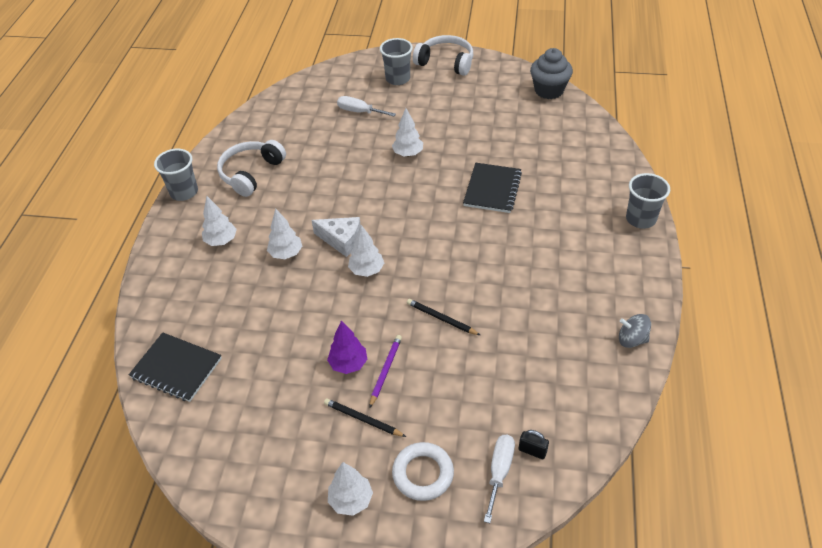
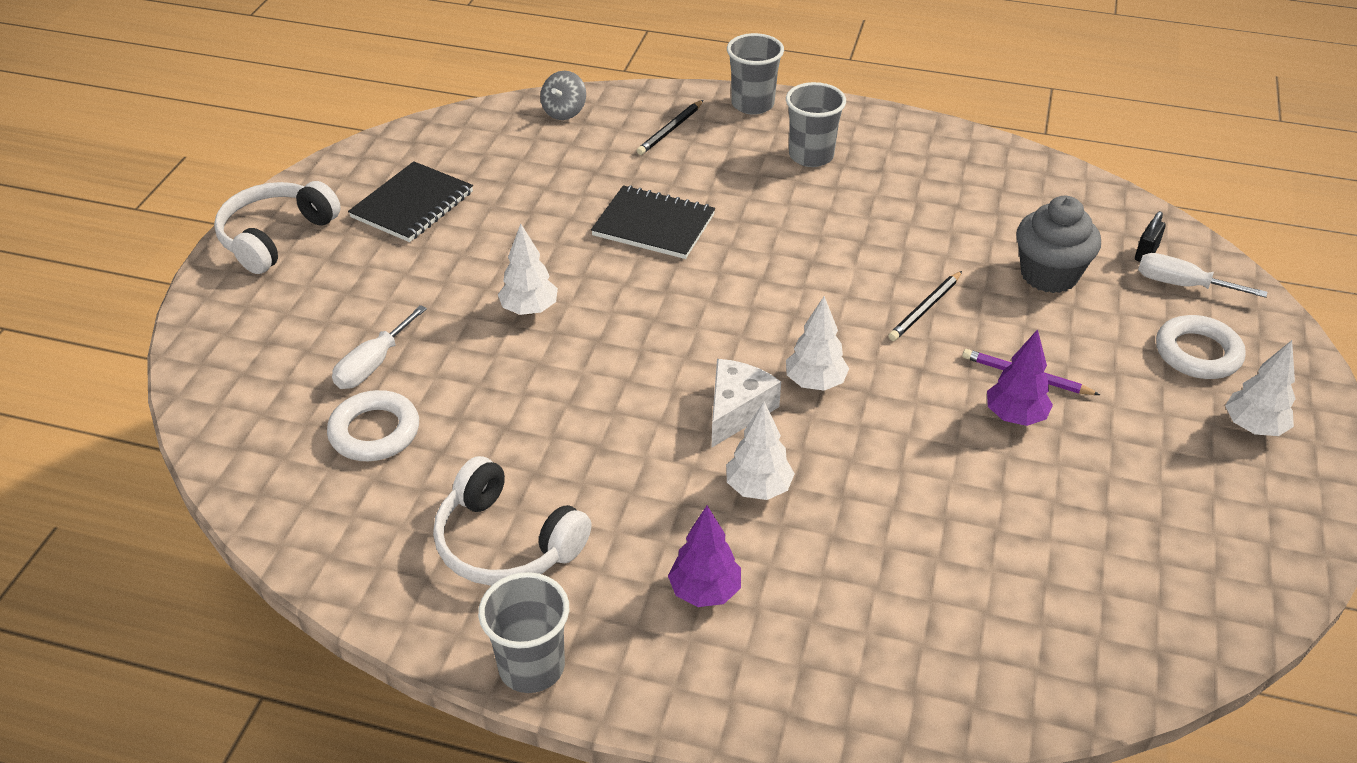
camera: 85 degrees left, 5 degrees down
black notebook [129,332,222,402] -> black notebook moved to [348,161,473,242]
white tree [202,196,237,246] -> purple tree [668,506,741,607]
black pencil [324,398,406,437] -> black pencil moved to [637,100,703,155]
grey cup [380,38,413,85] -> grey cup moved to [786,82,846,167]
grey cupcake [530,48,573,99] -> grey cupcake moved to [1016,196,1101,293]
grey spinning top [619,314,651,348] -> grey spinning top moved to [540,71,586,120]
none -> white ring [327,390,419,461]

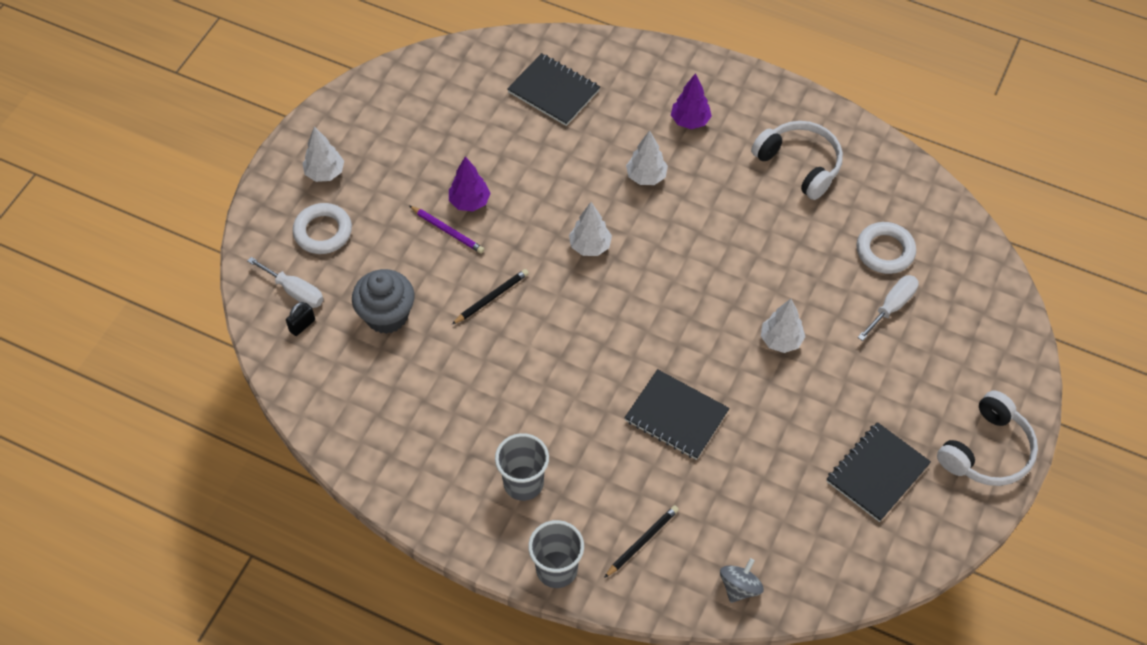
camera: 170 degrees left, 15 degrees up
grey cup [478,572,569,693] -> none
white cheese [712,359,781,447] -> none
none -> black notebook [507,53,600,126]

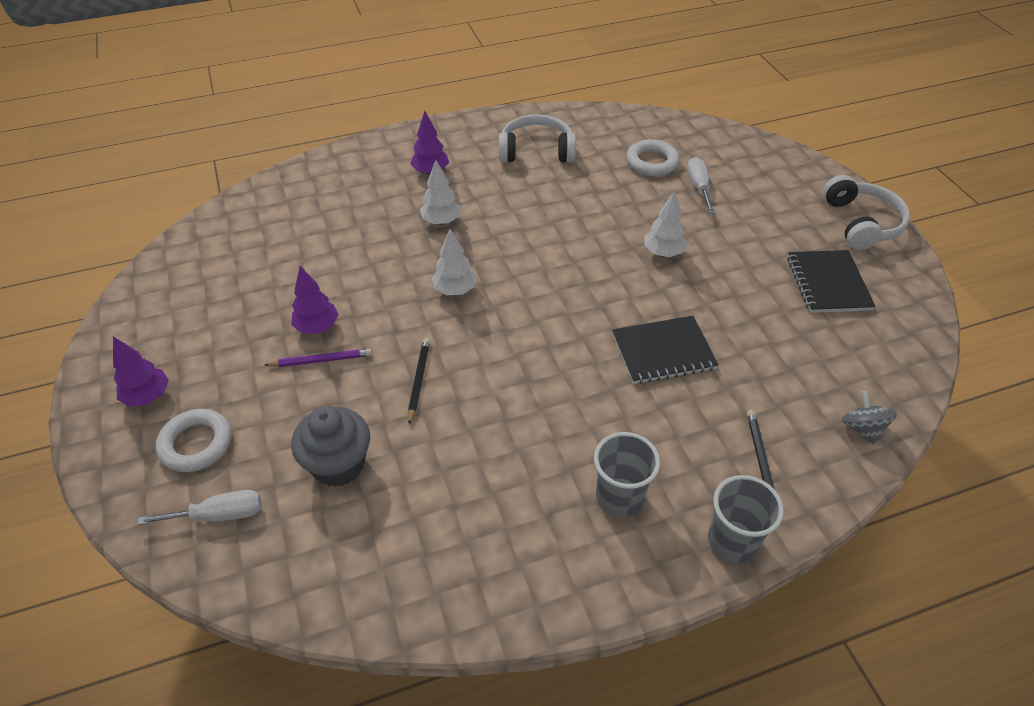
camera: 45 degrees left, 10 degrees down
black padlock [286,302,315,336] -> none
white tree [302,127,344,182] -> purple tree [113,336,169,407]
black notebook [507,53,600,126] -> none

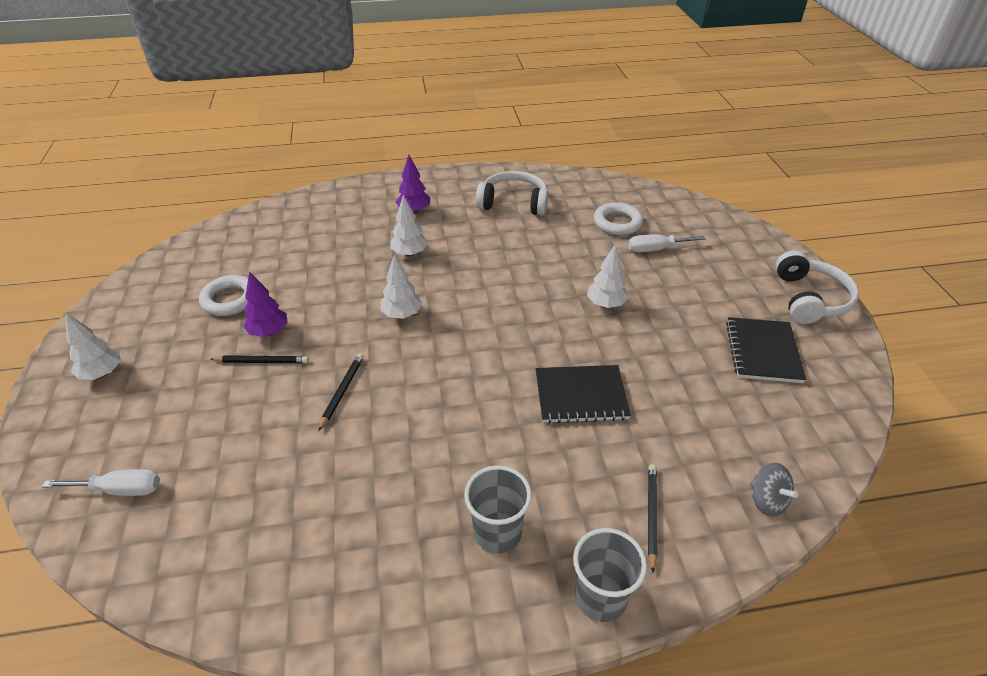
camera: 10 degrees right, 5 degrees down
purple tree [113,336,169,407] -> white tree [66,313,121,380]
white ring [156,409,231,472] -> white ring moved to [199,275,248,316]
purple pencil [265,349,372,367] -> black pencil [211,355,309,363]
grey cupcake [291,406,370,487] -> none
white screwdriver [687,157,715,214] -> white screwdriver turned 105 degrees counterclockwise [628,234,705,252]
grey spinning top [842,391,897,445] -> grey spinning top turned 150 degrees clockwise [750,463,798,517]

